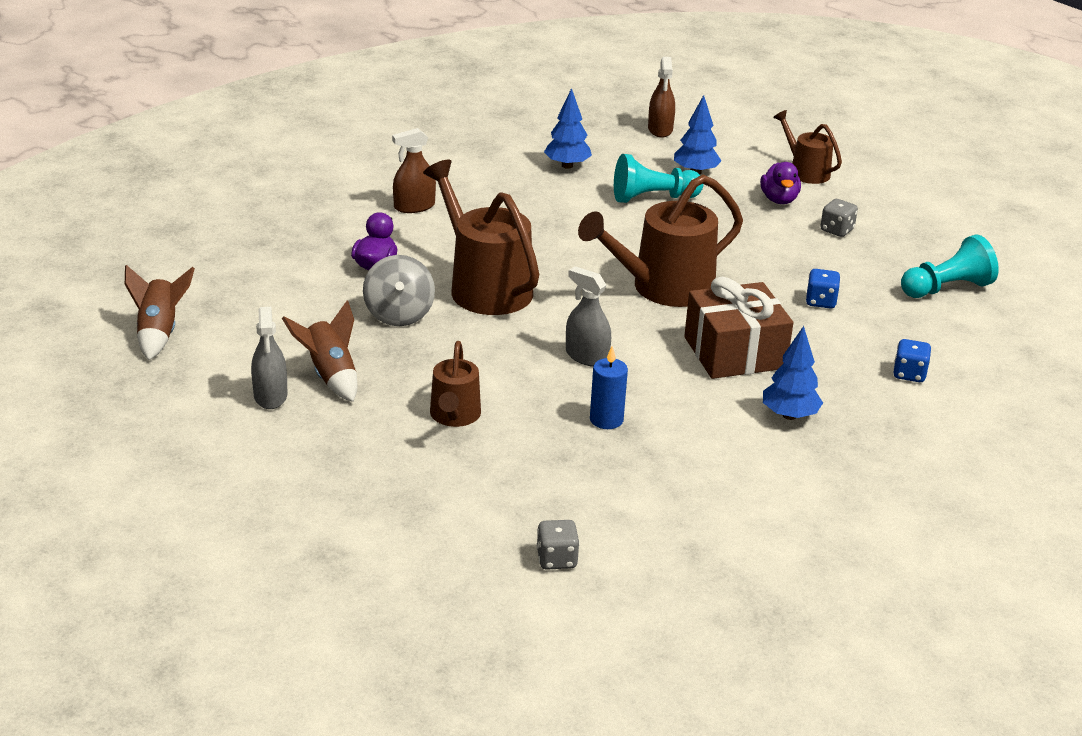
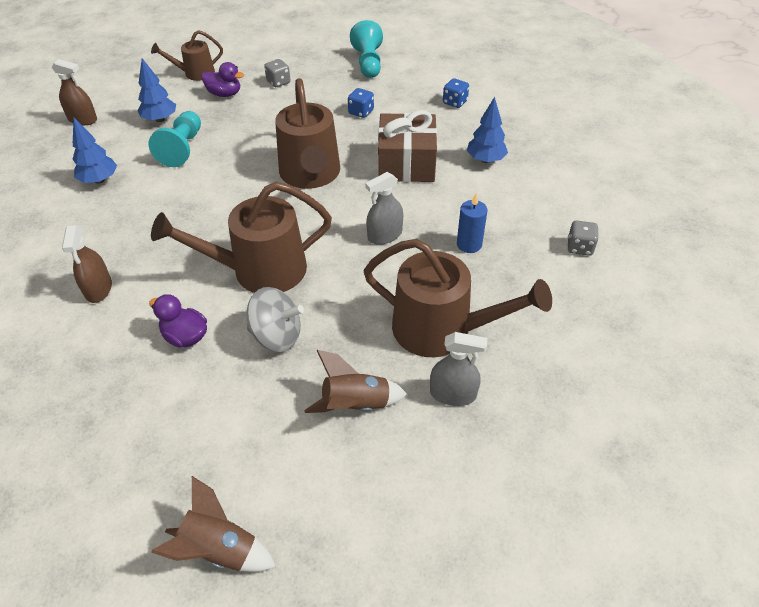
camera: 70 degrees left, 15 degrees up
grey spray bottle [251,307,287,409] -> grey spray bottle moved to [430,332,487,406]
brown watering can [430,341,481,427] -> brown watering can [363,239,552,357], size x1.79
grey dice [536,520,580,569] -> grey dice moved to [568,221,599,256]

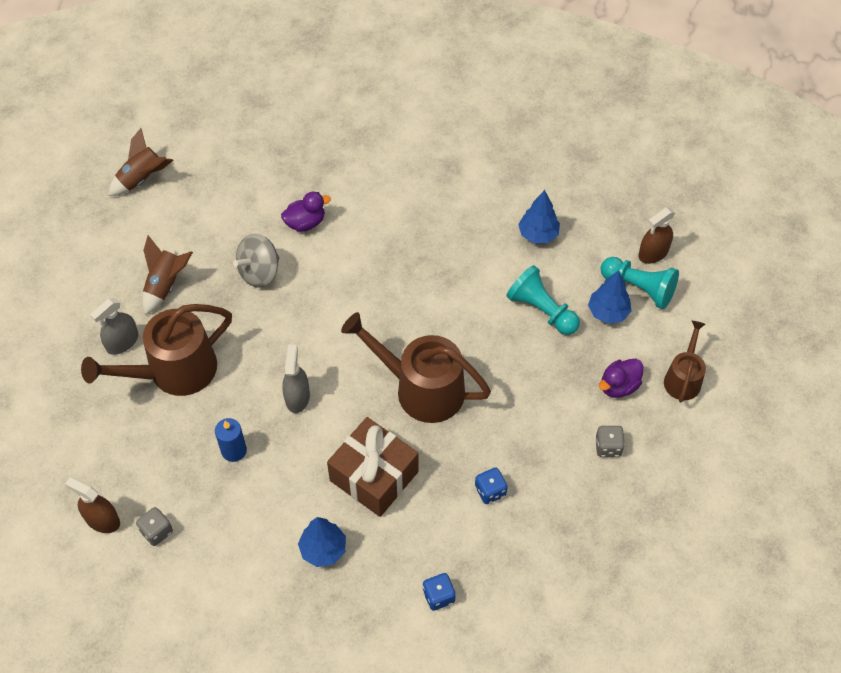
camera: 125 degrees right, 10 degrees up
brown spray bottle [62,225,112,303] -> brown spray bottle moved to [65,477,120,533]
brown watering can [151,182,332,293] -> none
turquoise pawn [350,20,383,78] -> turquoise pawn moved to [601,257,679,309]

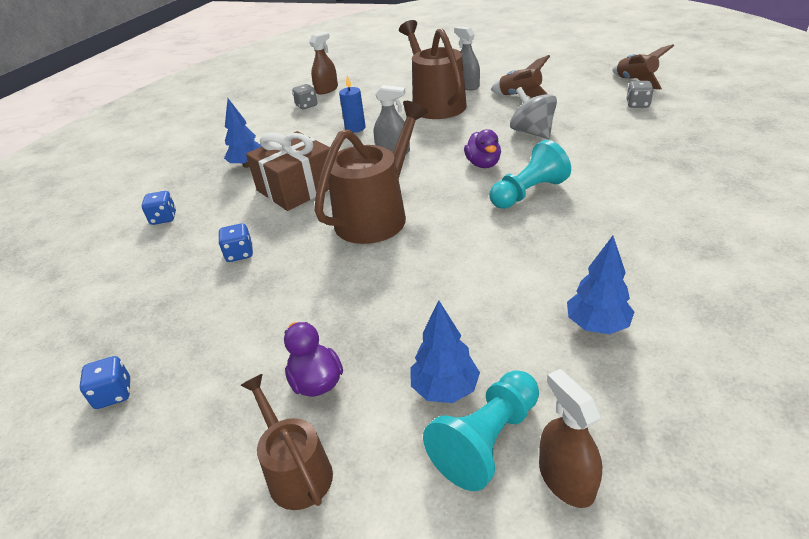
camera: 105 degrees right, 20 degrees down
purple duck [281,192,331,232] -> purple duck moved to [464,129,501,168]
turquoise pawn [506,265,580,335] -> turquoise pawn moved to [489,140,571,209]
grey dice [595,426,625,457] -> grey dice moved to [626,81,654,108]
brown watering can [664,321,706,402] -> brown watering can turned 150 degrees counterclockwise [240,374,333,510]
none -> blue dice [80,356,130,409]

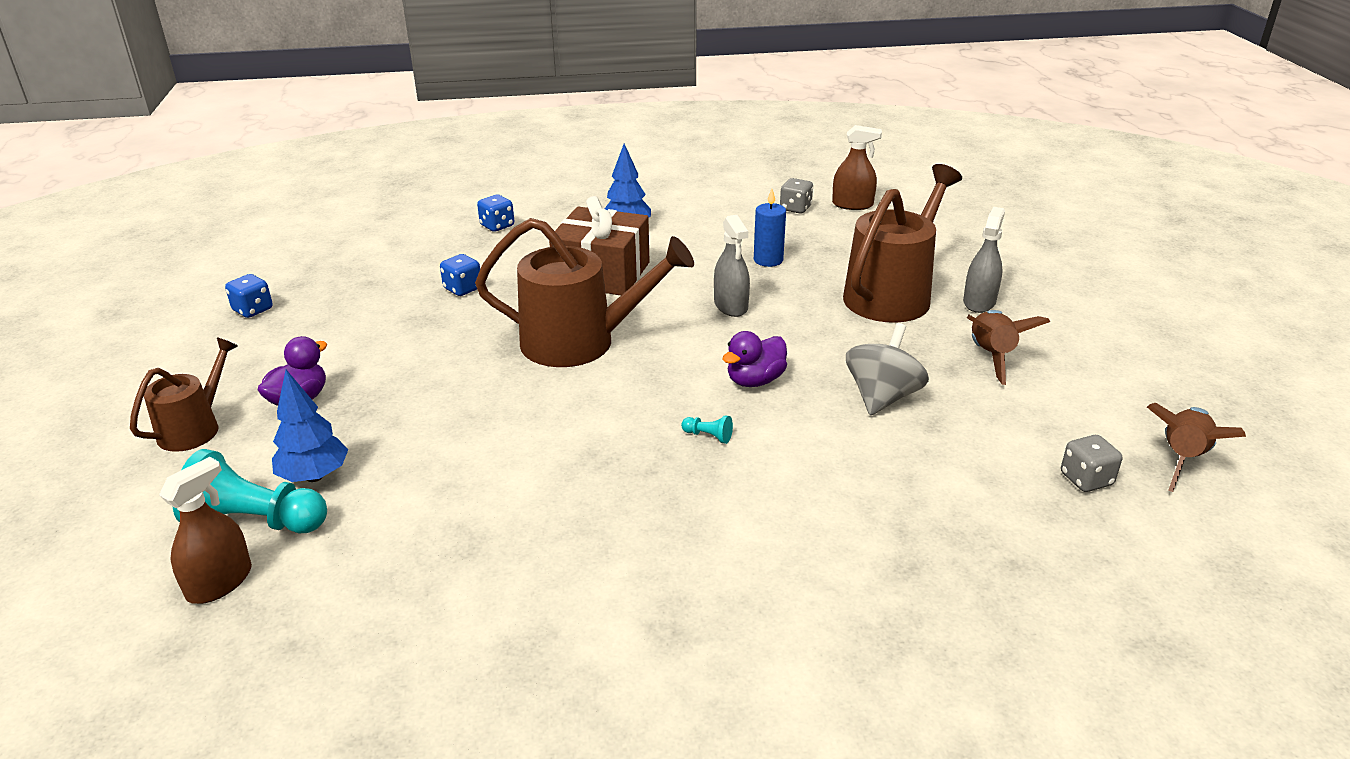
camera: 55 degrees right, 5 degrees down
turquoise pawn [489,140,571,209] -> turquoise pawn [681,415,733,444], size x0.41
blue tree [567,236,634,334] -> none

